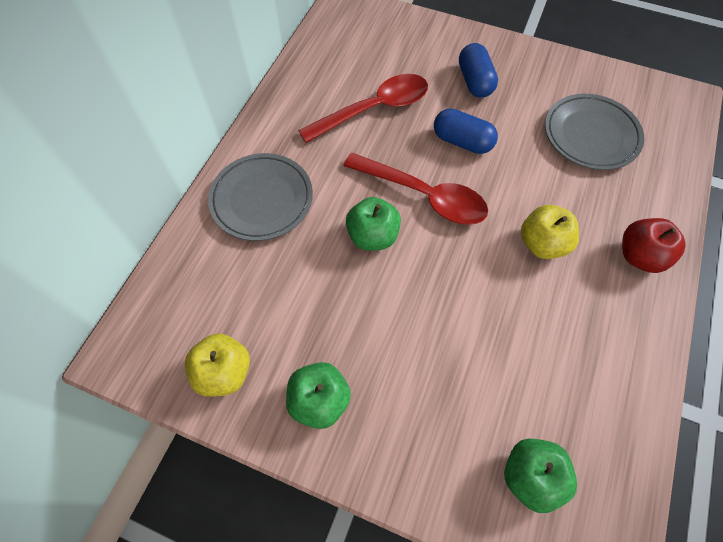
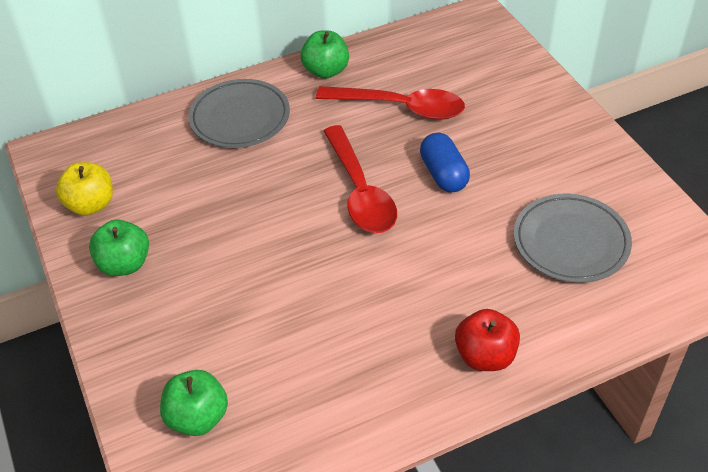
camera: 45 degrees right, 15 degrees down
green apple [346,197,401,251] -> green apple moved to [300,31,349,79]
blue capsule [459,43,498,98] -> none
yellow apple [521,205,579,259] -> none

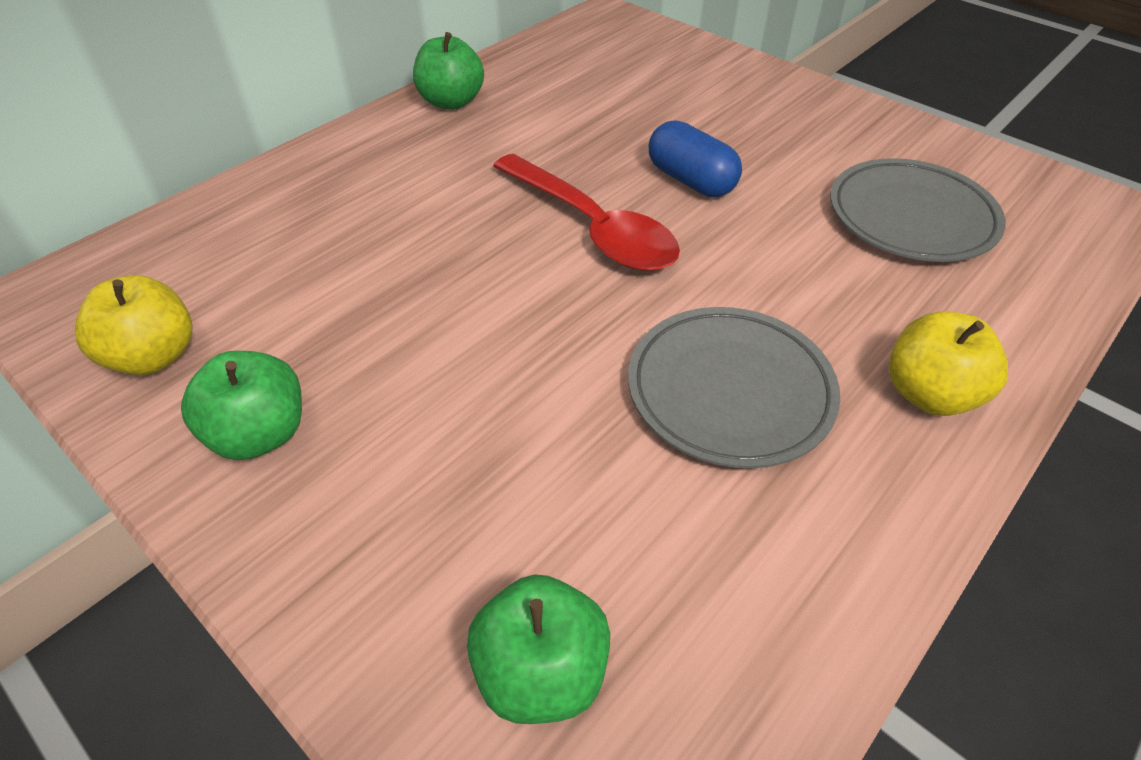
camera: 25 degrees left, 0 degrees up
grey plate [188,79,290,148] -> grey plate moved to [628,307,840,468]
red spoon [316,86,465,120] -> none
red apple [455,309,520,371] -> yellow apple [889,311,1008,416]

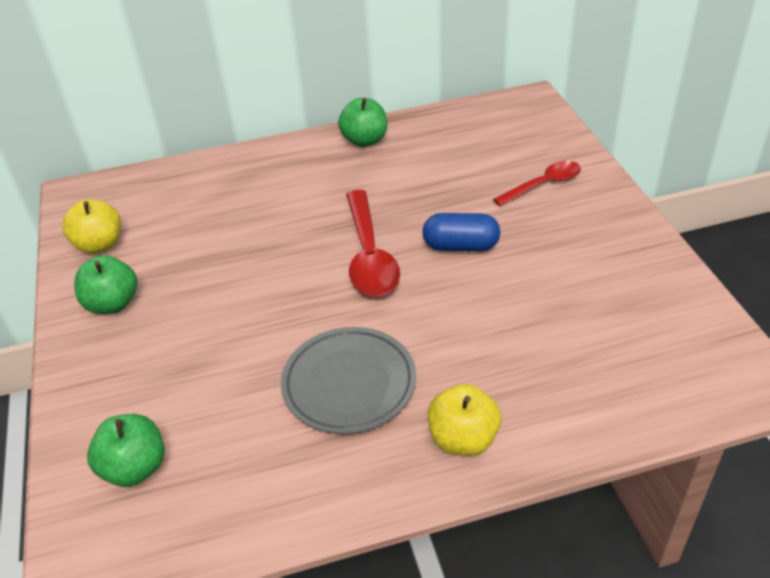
camera: 35 degrees right, 5 degrees down
blue capsule [649,120,742,197] -> blue capsule turned 75 degrees counterclockwise [422,213,500,251]
grey plate [830,158,1006,262] -> none
none -> red spoon [493,161,581,206]

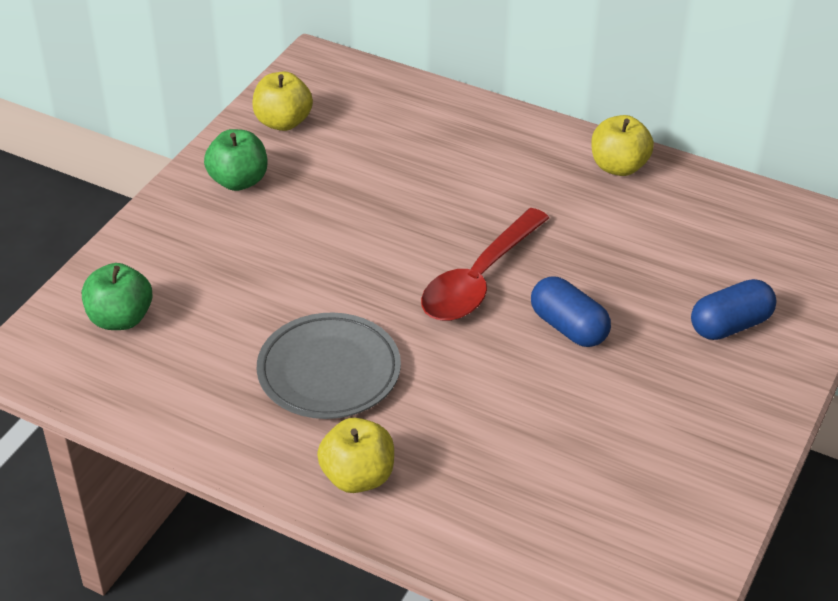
camera: 40 degrees right, 0 degrees up
green apple [338,98,387,147] -> yellow apple [591,115,654,176]
red spoon [493,161,581,206] -> blue capsule [691,279,776,340]

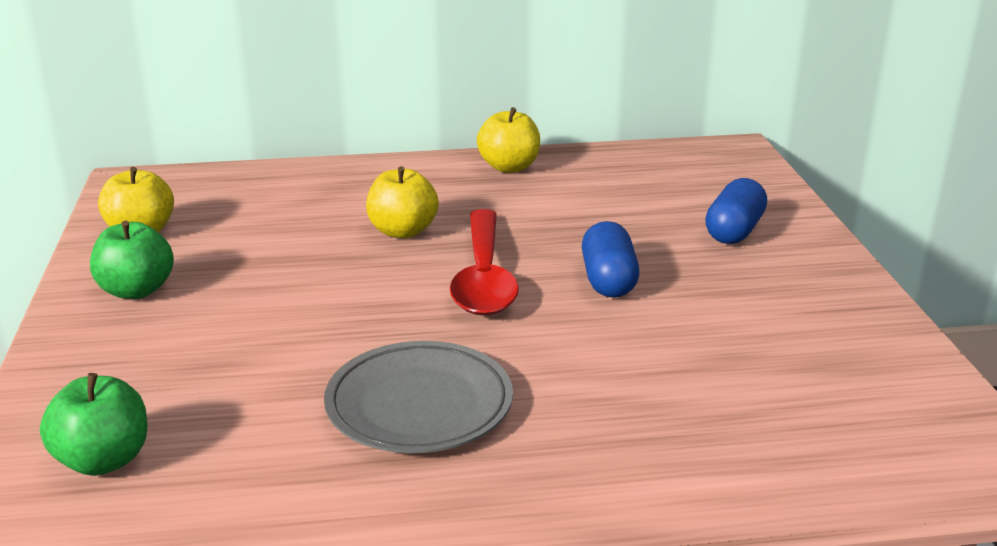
camera: 35 degrees left, 15 degrees down
yellow apple [317,418,394,493] -> yellow apple moved to [366,166,439,239]
blue capsule [531,276,611,347] -> blue capsule turned 75 degrees clockwise [582,221,639,298]

